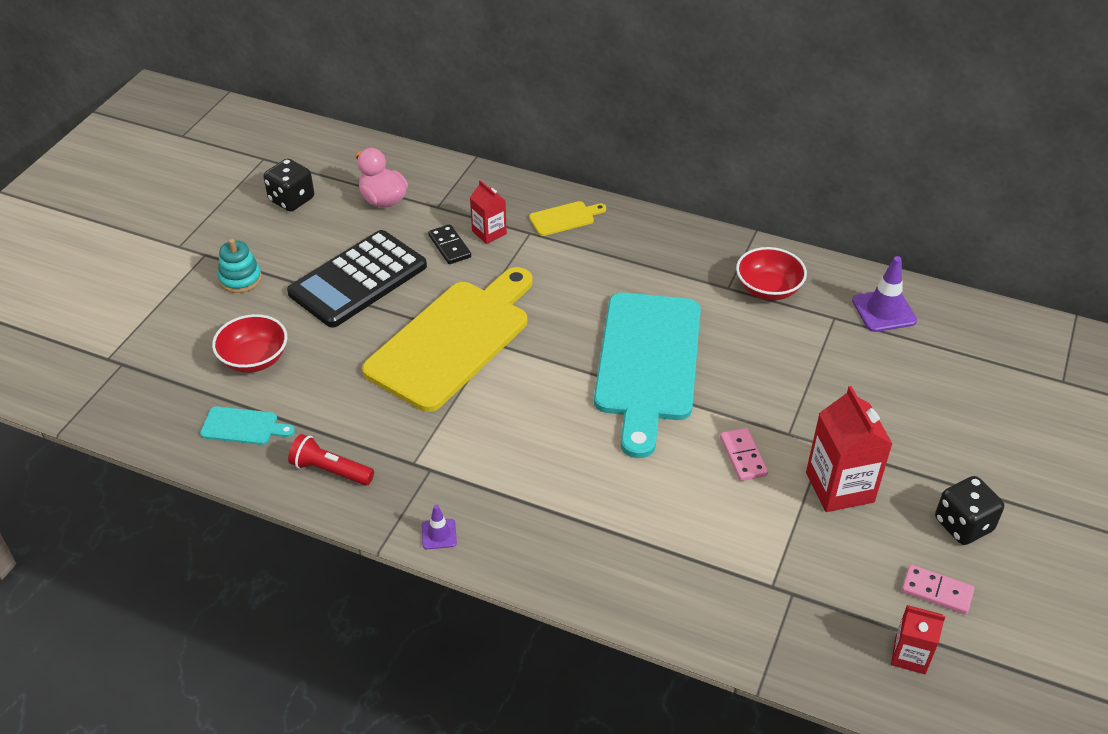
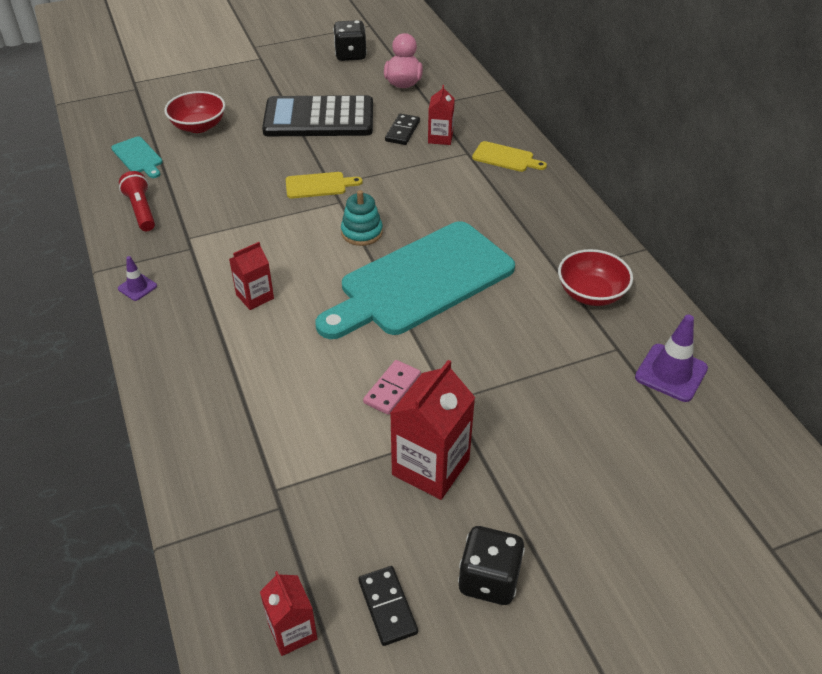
camera: 45 degrees right, 0 degrees up
turquoise stacking toy [218,239,262,293] -> turquoise stacking toy moved to [341,190,383,246]
yellow cutting board [362,267,533,412] -> yellow cutting board [286,172,363,199], size x0.40
pink domino [902,565,975,614] -> black domino [359,566,418,646]
none -> red carton [229,242,274,310]

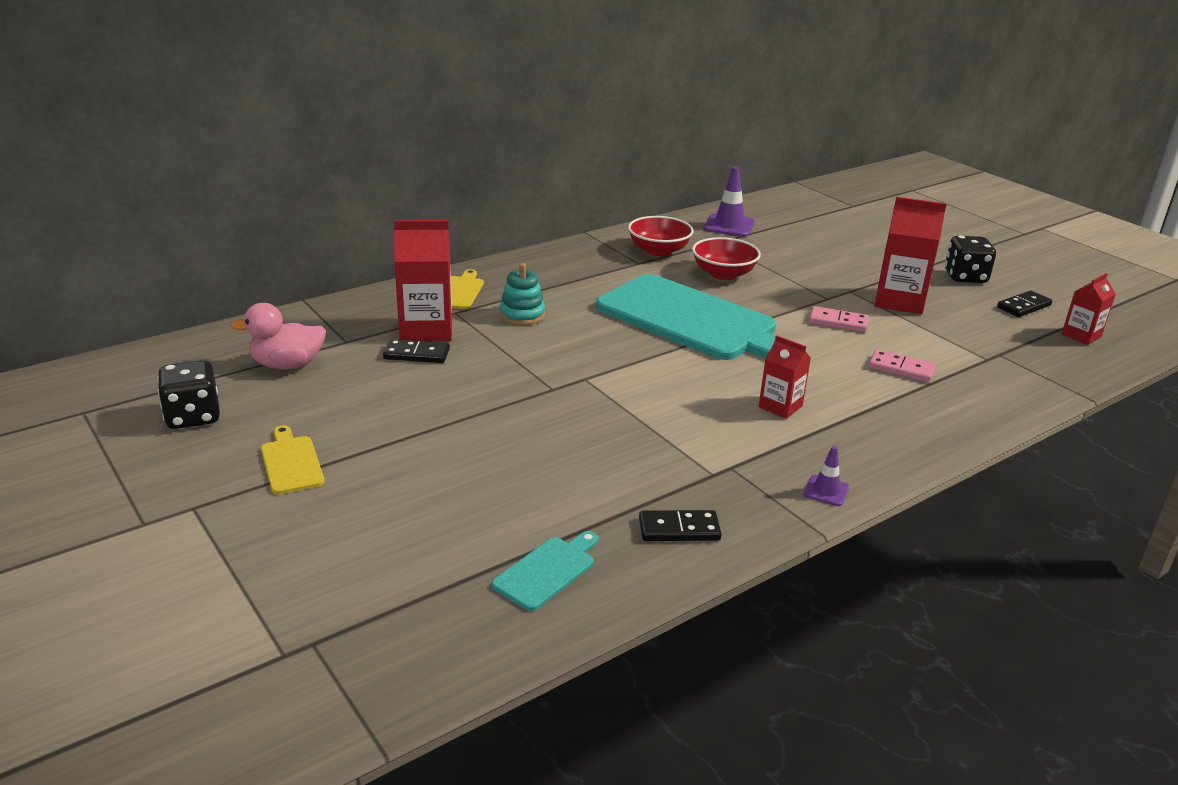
camera: 105 degrees left, 15 degrees down
red flashlight [119,171,155,231] -> black domino [639,510,722,541]
red bowl [164,91,225,133] -> red bowl moved to [692,237,761,280]
black calculator [262,95,373,136] -> none
yellow cutting board [286,172,363,199] -> yellow cutting board moved to [261,425,325,494]
turquoise stacking toy [341,190,383,246] -> turquoise stacking toy moved to [500,263,545,325]
red carton [428,85,455,145] -> red carton [394,220,452,341], size x1.72
none -> pink domino [869,350,936,382]

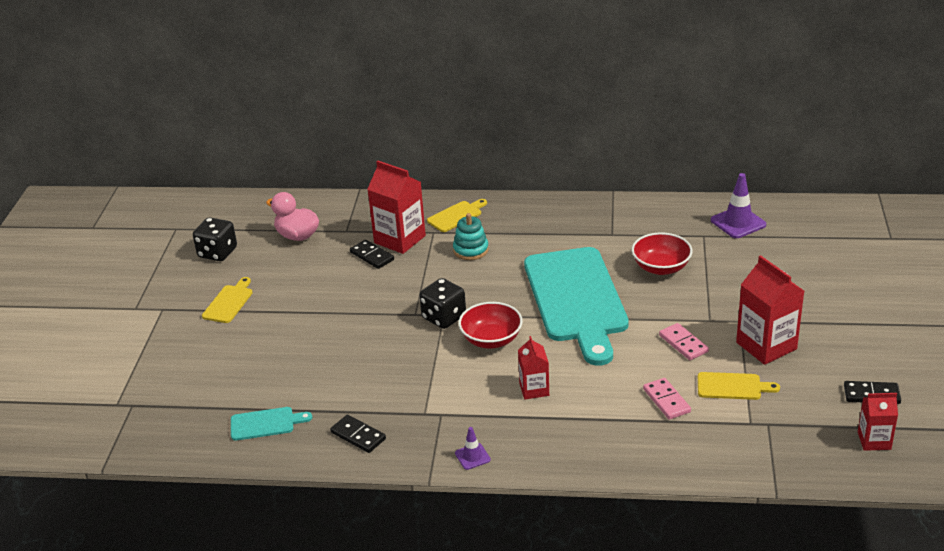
camera: 45 degrees right, 5 degrees up
red bowl [628,216,694,256] -> red bowl moved to [458,302,523,349]
black dice [945,236,996,283] -> black dice moved to [419,278,466,329]
none -> yellow cutting board [698,372,780,400]

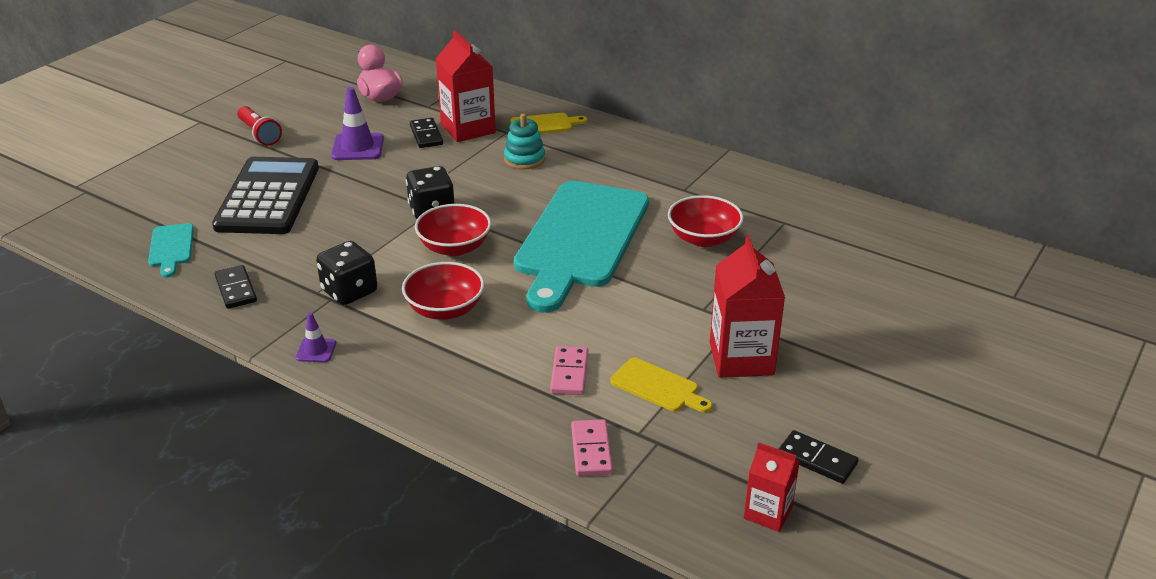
camera: 25 degrees right, 0 degrees up
black dice [193,217,237,261] -> black dice moved to [316,241,377,305]
yellow cutting board [202,277,253,323] -> red flashlight [237,106,282,146]
turquoise cutting board [231,407,312,441] -> turquoise cutting board turned 60 degrees clockwise [148,223,194,277]
red carton [518,336,549,399] -> red bowl [402,262,484,320]
pink domino [659,323,709,360] -> pink domino moved to [571,419,613,476]
purple traffic cone [711,173,766,238] -> purple traffic cone moved to [331,87,384,160]
none -> black calculator [212,157,319,234]

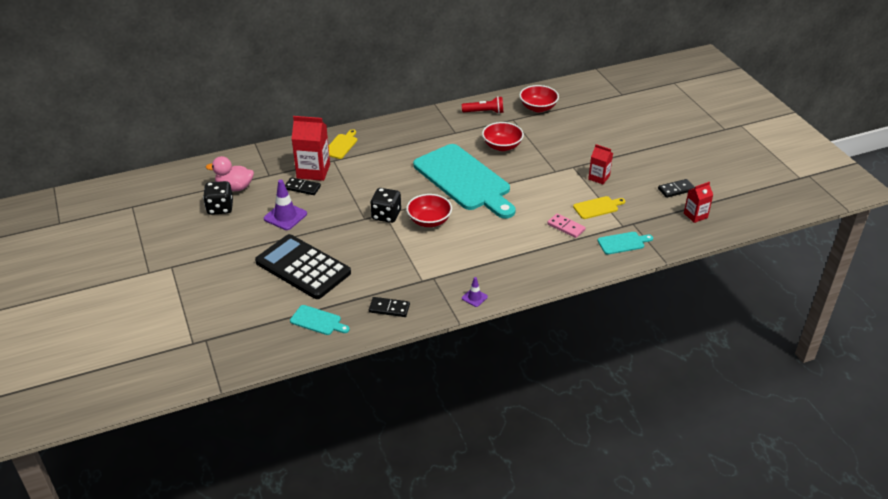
camera: 55 degrees left, 5 degrees up
red flashlight [237,106,282,146] -> red flashlight moved to [462,96,503,114]
black dice [316,241,377,305] -> black dice moved to [203,181,233,215]
red bowl [402,262,484,320] -> red bowl moved to [520,85,559,112]
turquoise stacking toy [504,114,545,169] -> none
pink domino [571,419,613,476] -> turquoise cutting board [598,232,653,255]
red carton [710,235,785,378] -> red carton [588,144,613,184], size x0.58

